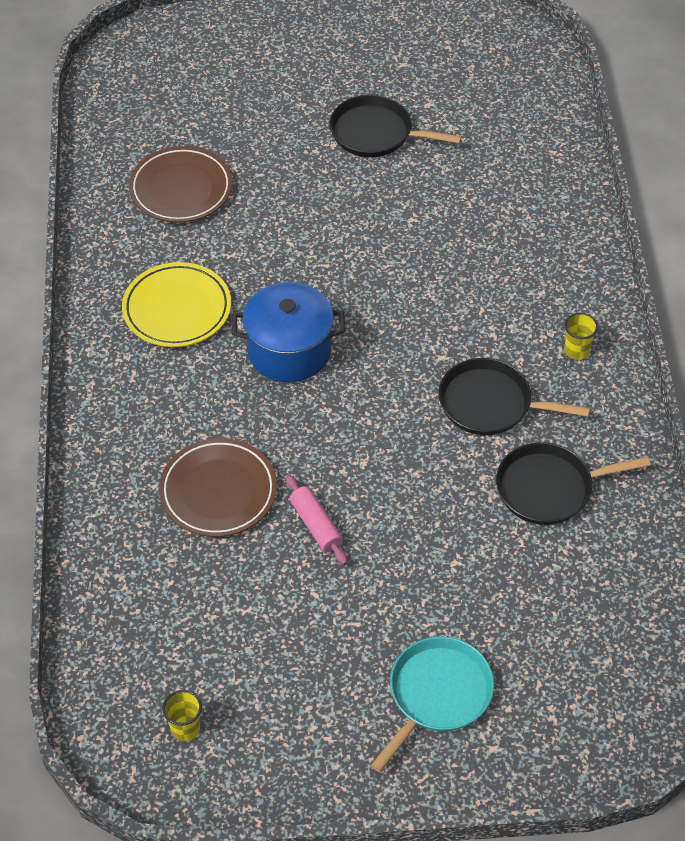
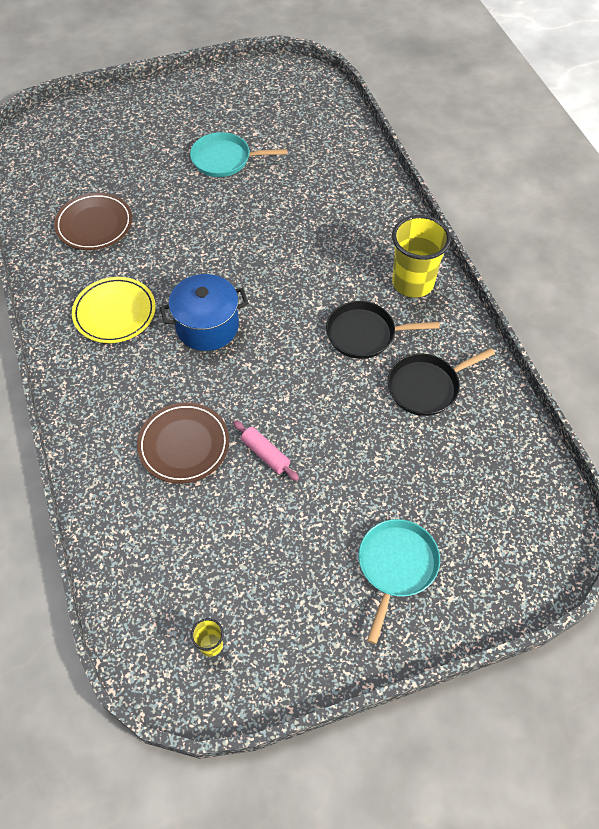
camera: 15 degrees left, 5 degrees up
black pan [329,95,462,157] -> turquoise pan [190,132,287,177]
yellow cup [564,313,598,360] -> yellow cup [392,215,451,298], size x2.27

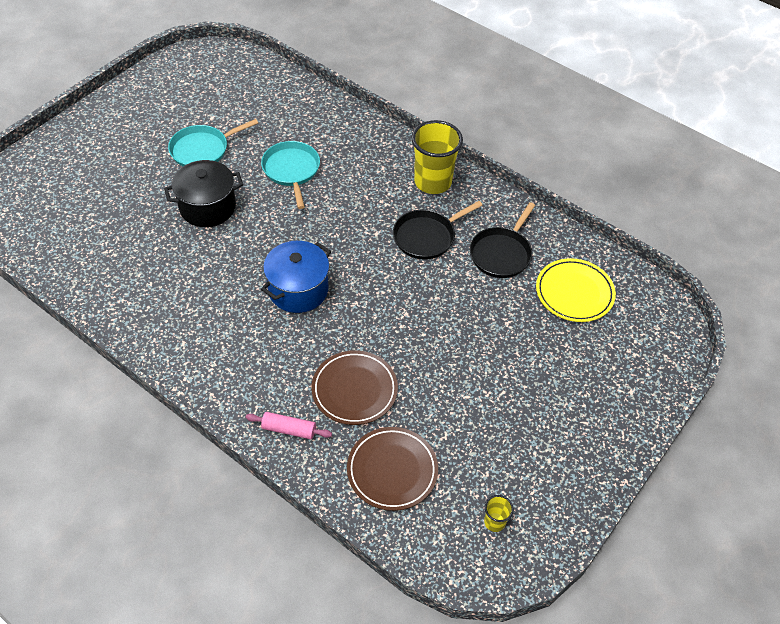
camera: 35 degrees left, 5 degrees down
brown plate [54,193,132,250] -> brown plate moved to [347,427,438,511]
yellow plate [72,277,156,343] -> yellow plate moved to [536,258,616,322]
pink rolling pin [233,420,299,481] -> pink rolling pin moved to [246,412,332,440]
turquoise pan [358,519,440,644] -> turquoise pan moved to [261,141,320,209]
none -> black pot [164,160,243,227]

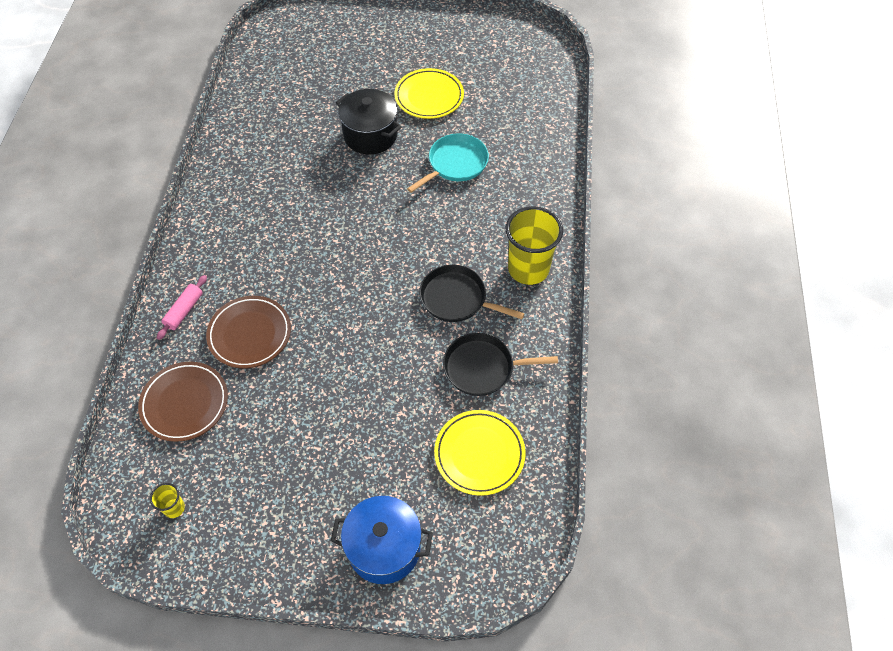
camera: 60 degrees right, 5 degrees up
turquoise pan [168,119,258,166] -> yellow plate [395,68,464,119]
pink rolling pin [246,412,332,440] -> pink rolling pin turned 45 degrees clockwise [157,275,207,340]
blue pot [261,241,331,313] -> blue pot moved to [331,496,433,584]

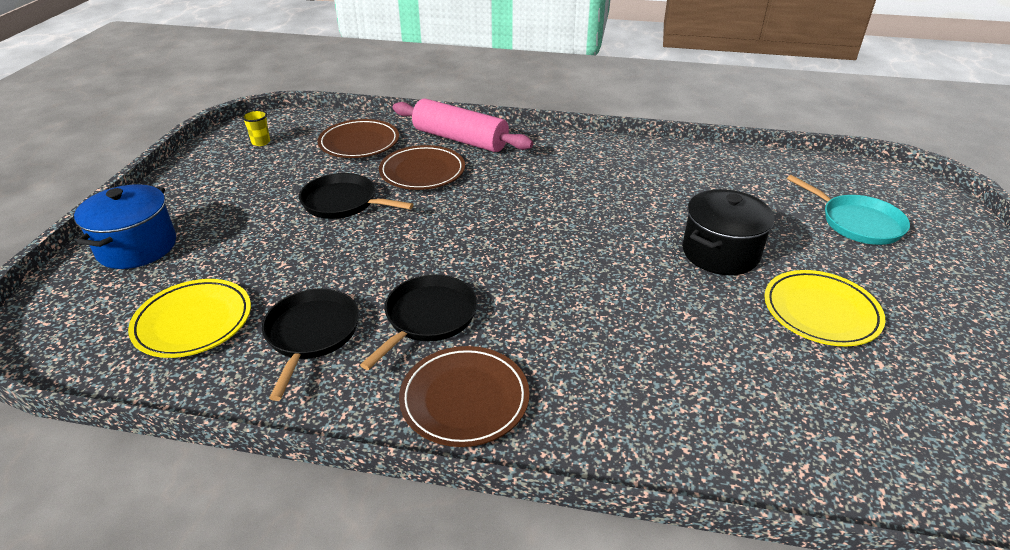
camera: 95 degrees right, 20 degrees down
pink rolling pin [157,275,207,340] -> pink rolling pin [393,99,533,152], size x2.05
turquoise pan [407,134,489,193] -> turquoise pan moved to [787,175,910,245]
yellow cup [506,206,563,285] -> brown plate [399,346,530,447]
none -> black pan [299,173,414,219]

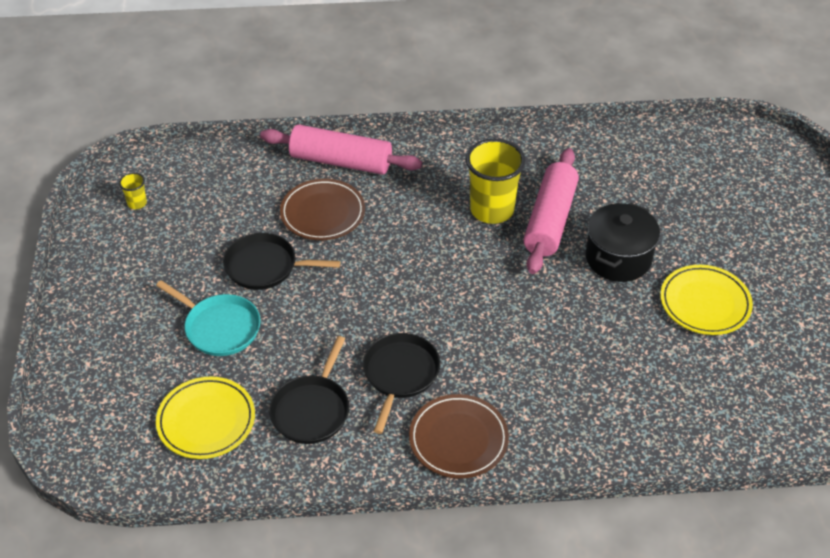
camera: 15 degrees left, 10 degrees up
blue pot [74,184,176,269] -> none
black pan [262,289,359,401] -> black pan turned 150 degrees counterclockwise [269,336,349,444]
brown plate [318,119,399,158] -> none
turquoise pan [787,175,910,245] -> turquoise pan moved to [156,280,261,356]
none -> yellow cup [466,138,526,224]
none -> pink rolling pin [523,148,579,274]

